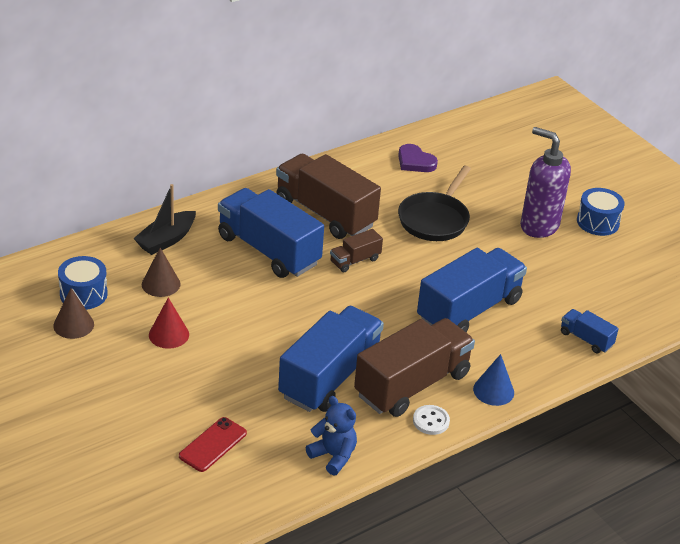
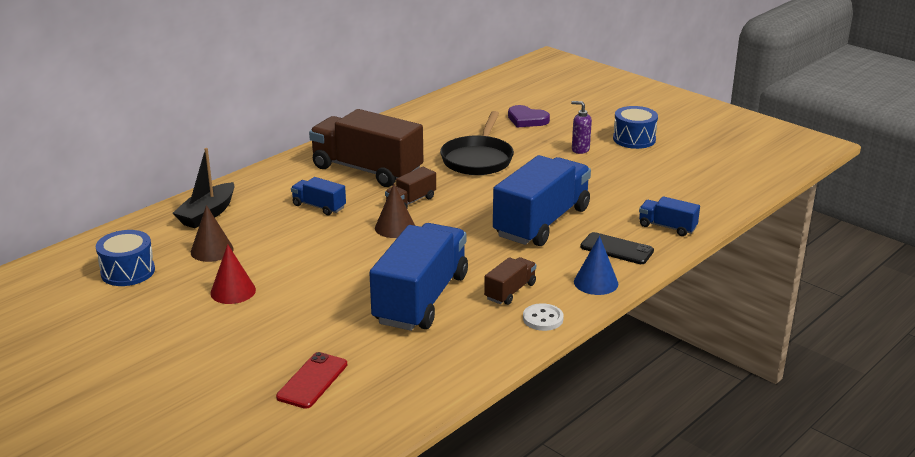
camera: 10 degrees left, 10 degrees down
brown cone [53,288,94,339] -> brown cone moved to [375,184,415,238]
blue truck [218,188,324,278] -> blue truck [291,177,346,215], size x0.46
blue teddy bear [306,396,357,476] -> none
brown truck [354,318,475,417] -> brown truck [484,257,536,305], size x0.46
purple heart [398,144,438,172] -> purple heart moved to [508,105,550,127]
purple soap dispenser [520,127,571,238] -> purple soap dispenser [571,101,592,154], size x0.47
none -> black phone [580,232,654,264]

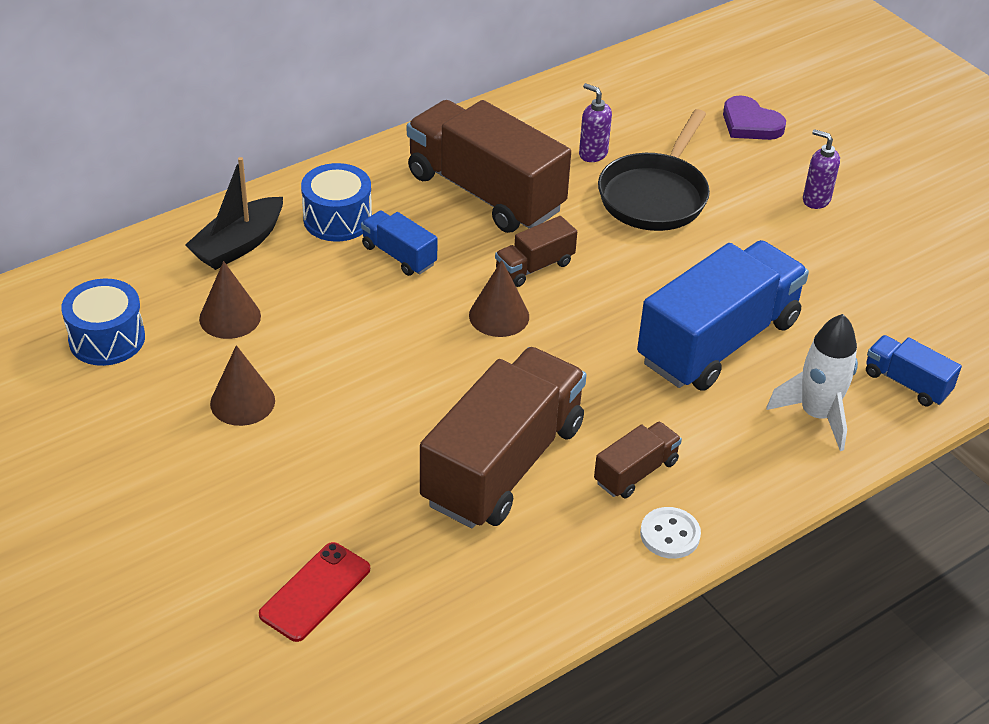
camera: 10 degrees right, 15 degrees up
red cone [210,244,256,304] -> brown cone [210,345,275,426]
blue truck [369,223,468,331] -> brown truck [420,347,587,528]
blue cone [574,236,618,295] -> none
black phone [580,232,654,264] -> white rocket [766,314,858,451]
blue drum [613,106,658,149] -> blue drum moved to [301,163,372,242]
none -> purple soap dispenser [579,83,612,162]

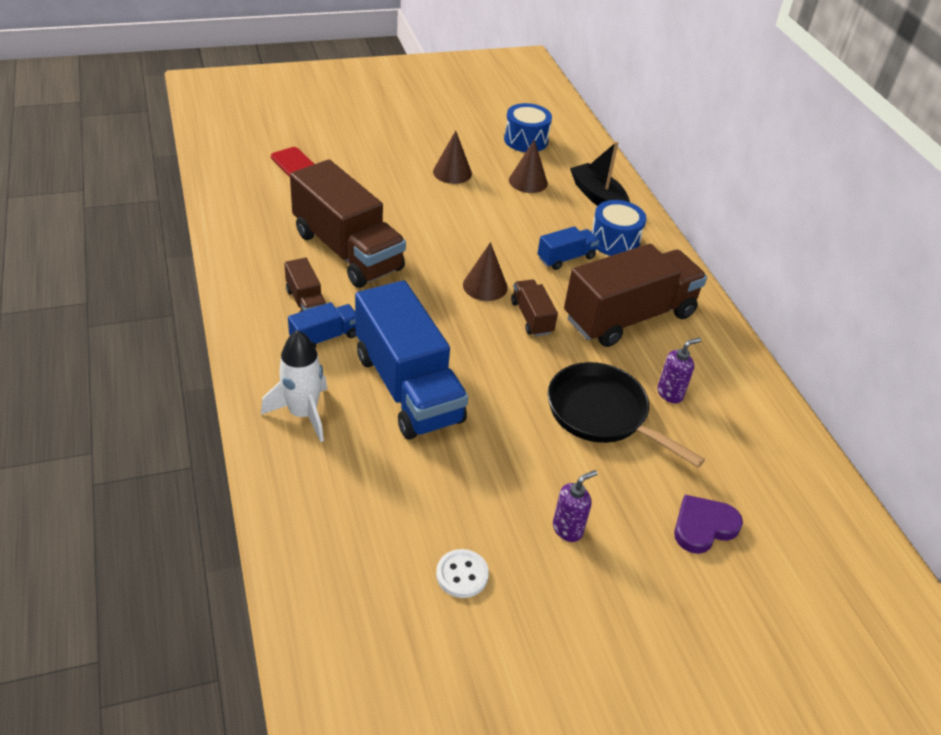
camera: 105 degrees right, 0 degrees up
white button [640,507,701,559] -> white button moved to [436,549,489,598]
blue truck [866,335,962,406] -> blue truck moved to [288,302,356,349]

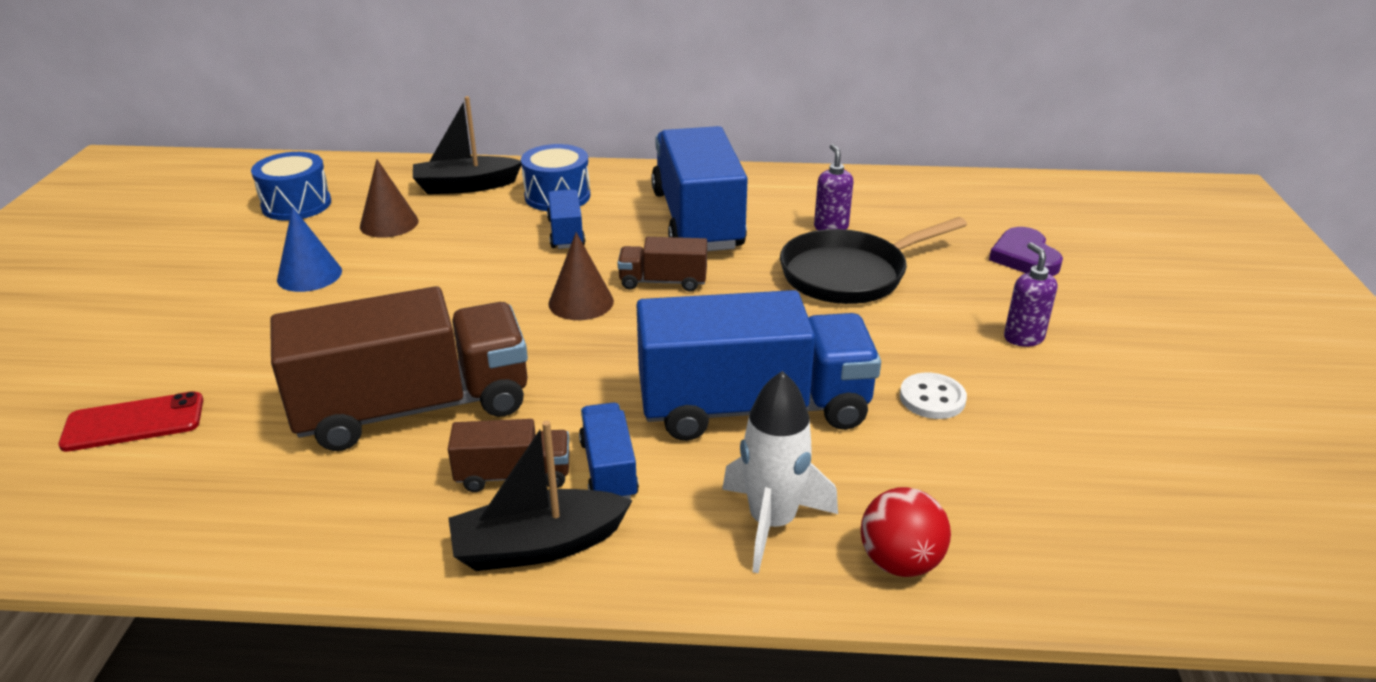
camera: 65 degrees left, 10 degrees down
brown cone [433,131,472,184] -> blue cone [277,207,342,292]
white button [436,549,489,598] -> white button moved to [900,373,967,419]
brown truck [564,244,707,347] -> blue truck [651,126,748,251]
none -> black boat [448,420,633,571]
none -> red ball [861,487,951,577]

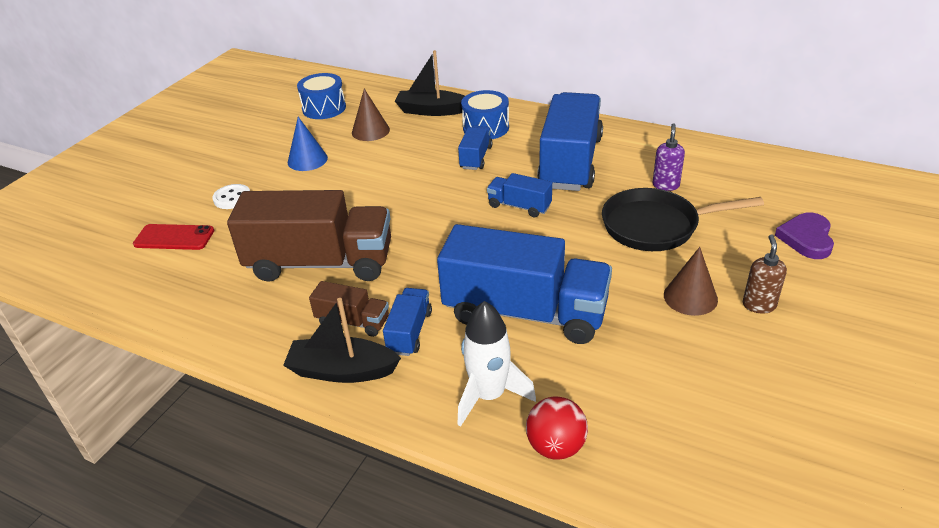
camera: 25 degrees right, 5 degrees up
brown cone [549,232,614,320] -> brown cone moved to [664,247,718,316]
brown truck [618,237,707,292] -> blue truck [487,173,552,217]
white button [900,373,967,419] -> white button moved to [212,184,250,209]
purple soap dispenser [1004,242,1057,347] -> brown soap dispenser [743,234,787,314]

